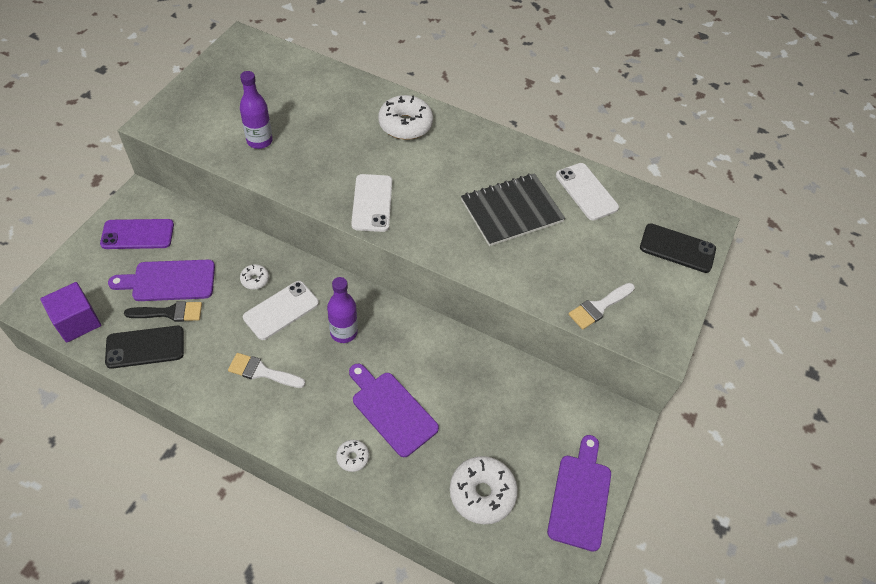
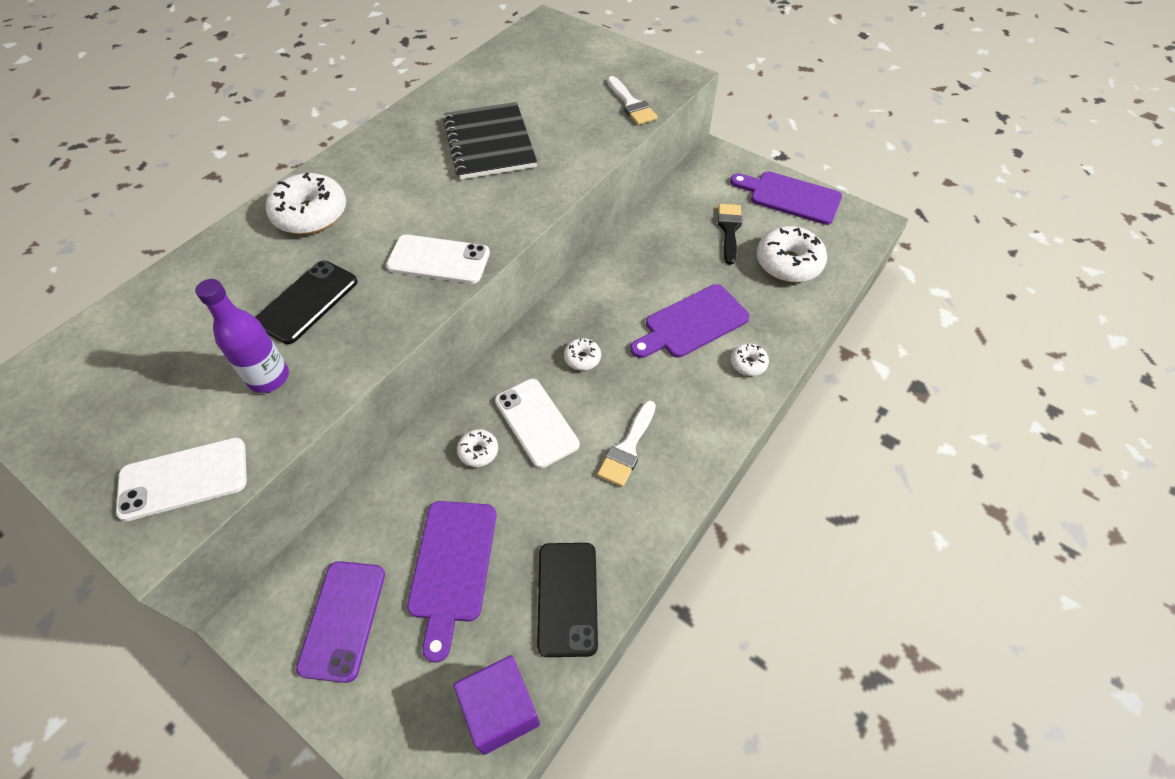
camera: 75 degrees left, 0 degrees up
black brush [124,301,202,322] -> black brush moved to [718,204,742,265]
purple bottle [327,277,358,343] -> white donut [564,338,601,371]
white phone [556,163,619,221] -> white phone moved to [116,438,247,521]
black phone [640,223,716,273] -> black phone moved to [255,261,358,344]

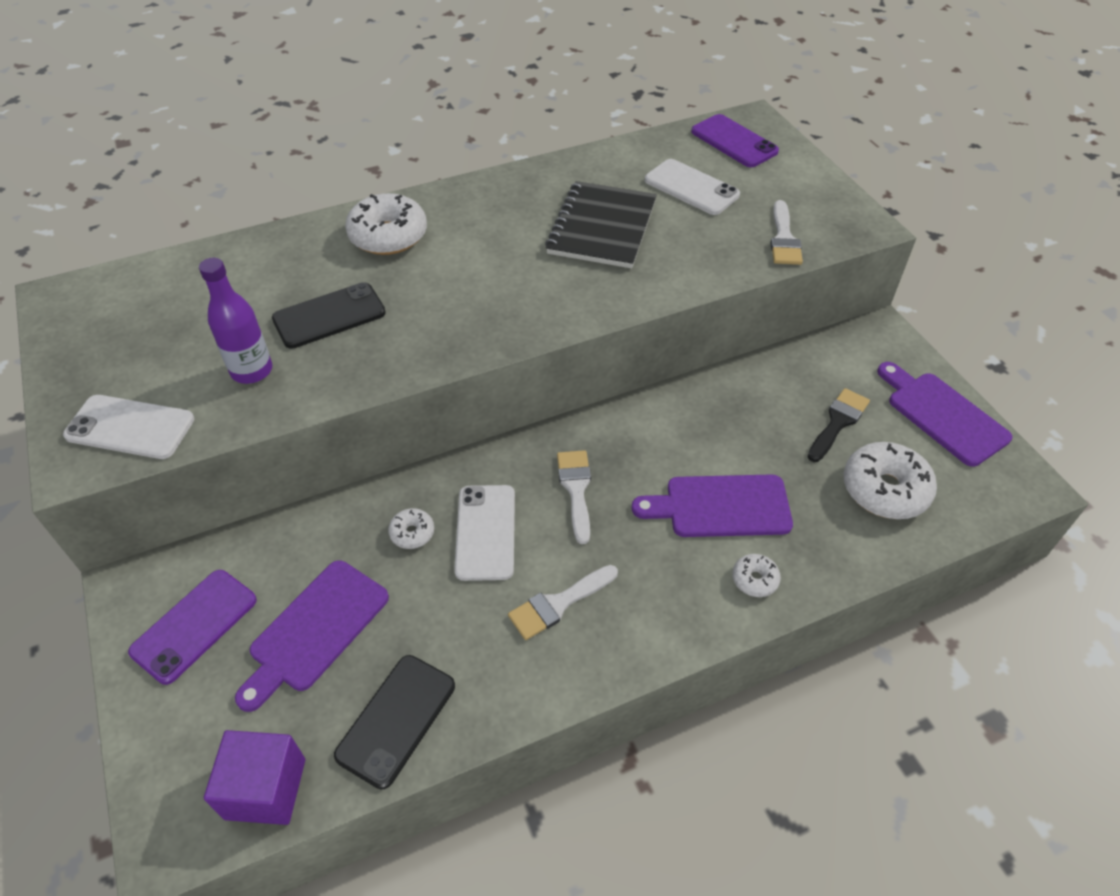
camera: 30 degrees right, 5 degrees down
white phone [386,234,490,284] -> white phone moved to [645,159,740,215]
white donut [564,338,601,371] -> white brush [557,450,591,544]
none -> purple phone [691,114,779,167]

